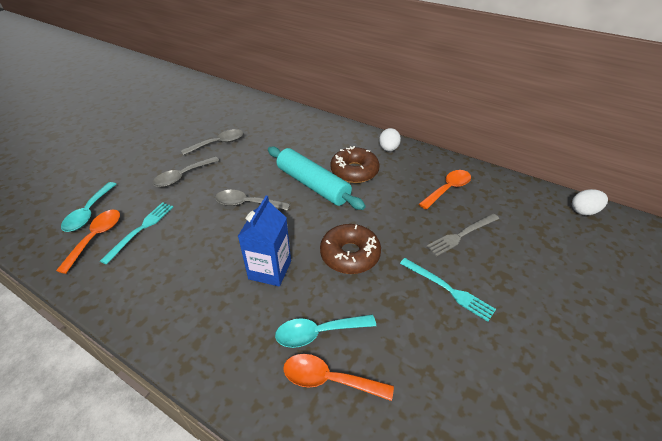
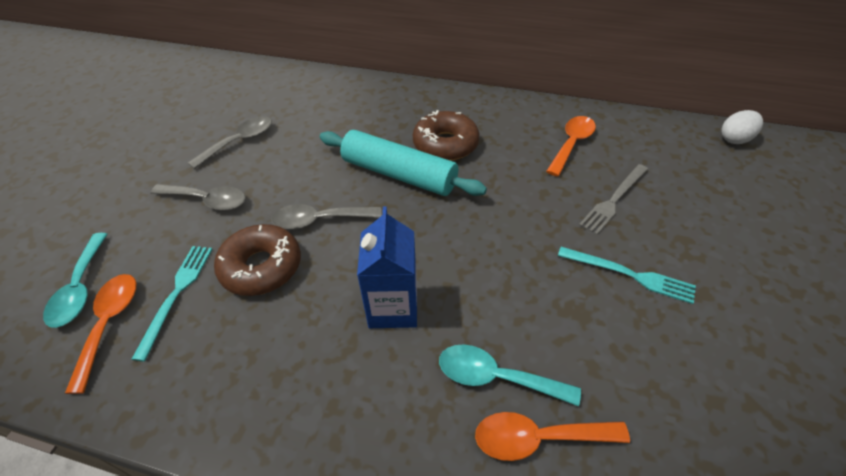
camera: 15 degrees left, 5 degrees up
grey spoon [153,156,219,187] -> grey spoon turned 105 degrees counterclockwise [151,184,246,211]
turquoise spoon [275,314,376,348] -> turquoise spoon turned 45 degrees clockwise [439,345,581,406]
brown donut [320,224,381,274] -> brown donut moved to [214,224,301,296]
white egg [379,128,401,152] -> none

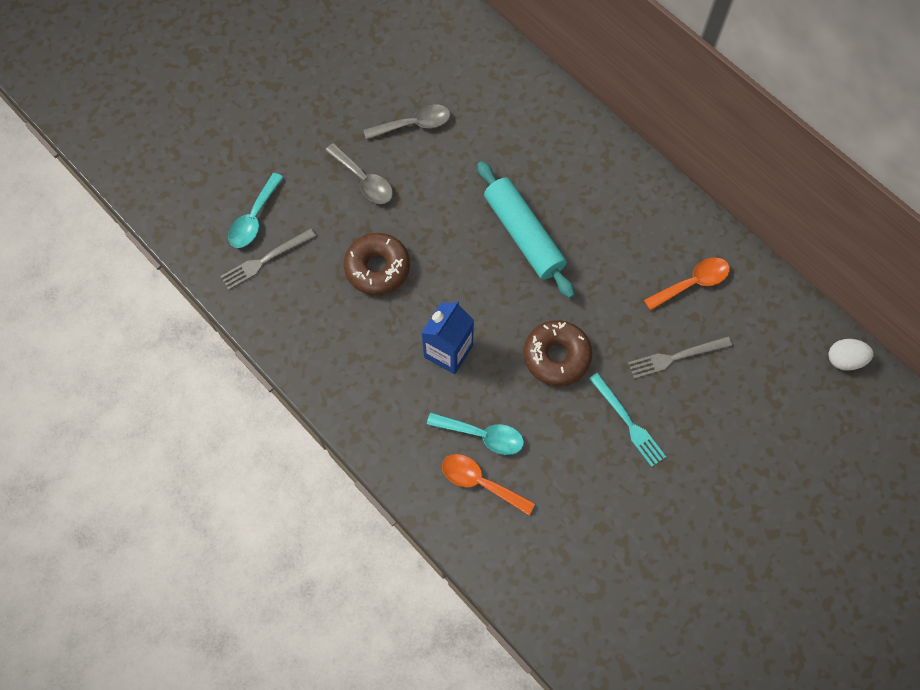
camera: 30 degrees right, 20 degrees up
orange spoon [65,274,136,394] -> grey fork [220,229,316,290]
turquoise fork [132,246,212,362] -> none
grey spoon [271,204,382,230] -> none
brown donut [413,110,479,161] -> brown donut moved to [524,320,592,386]
turquoise spoon [439,345,581,406] -> turquoise spoon turned 150 degrees clockwise [427,413,524,455]

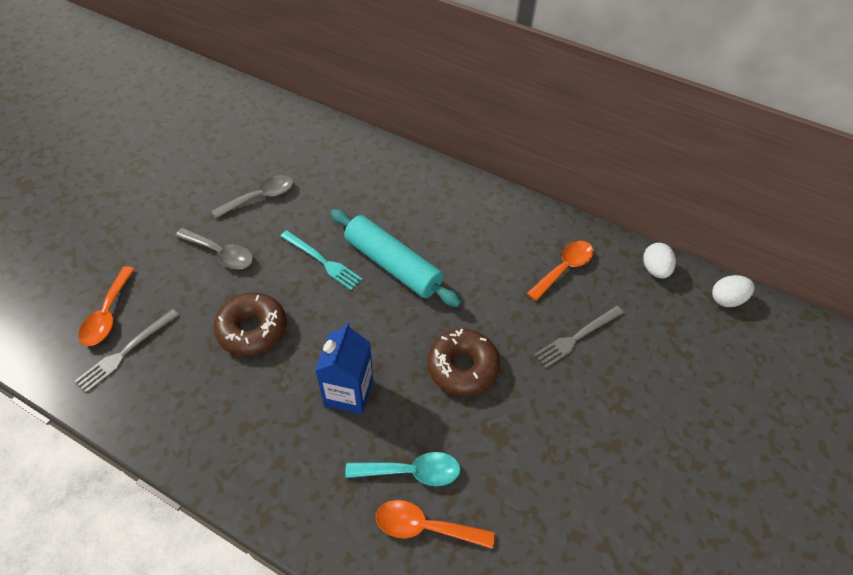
camera: 20 degrees left, 15 degrees down
turquoise spoon [228,173,284,248] -> orange spoon [78,266,135,346]
turquoise fork [589,373,666,467] -> turquoise fork moved to [280,230,363,290]
none -> white egg [643,243,676,279]

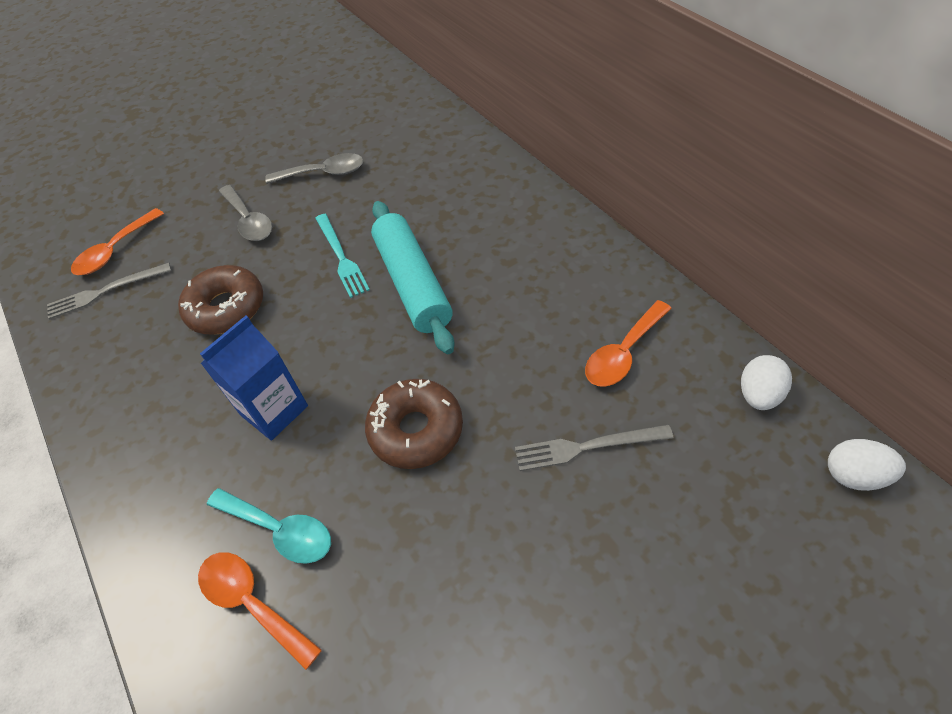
camera: 35 degrees right, 0 degrees up
orange spoon [527,241,594,301] -> orange spoon turned 150 degrees clockwise [585,300,672,387]

